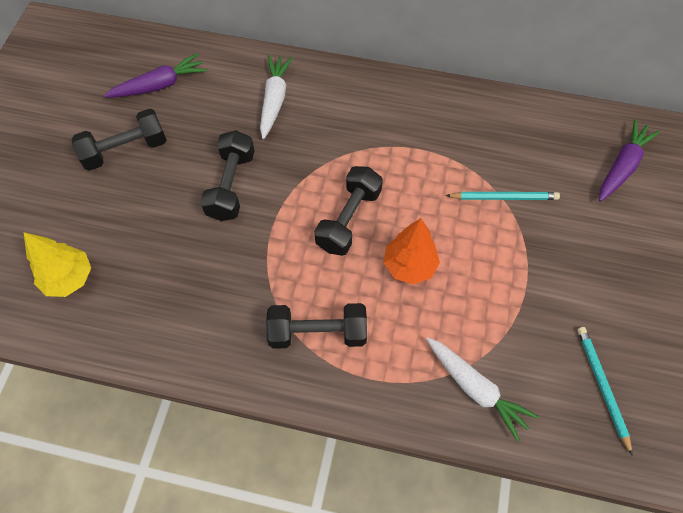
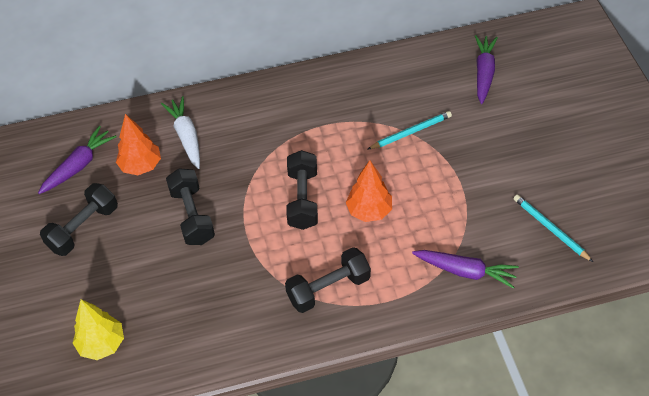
camera: 25 degrees left, 10 degrees down
white carrot [426,337,539,442] -> purple carrot [412,250,519,289]
none -> orange tree [116,114,161,175]

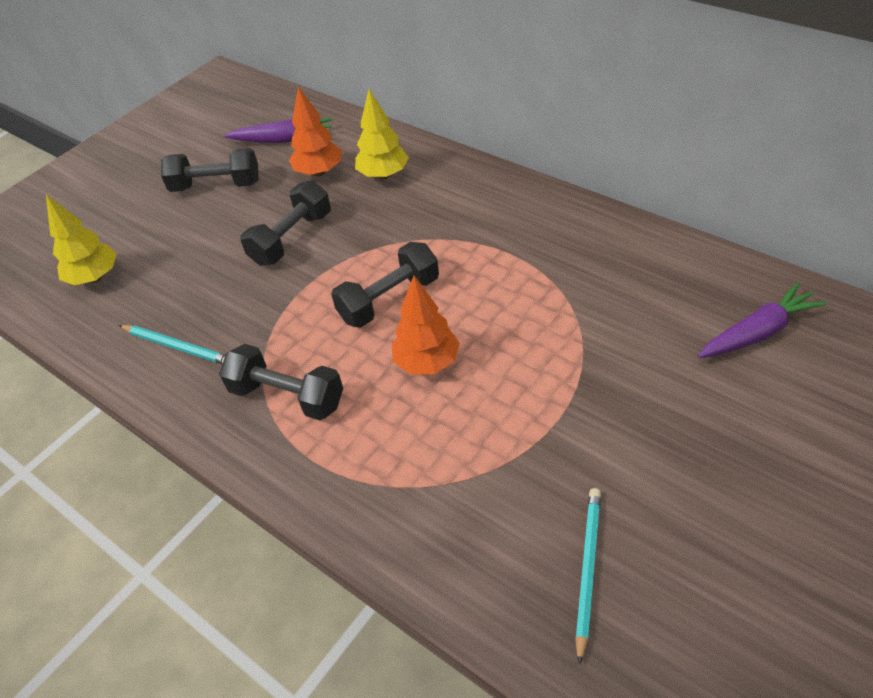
camera: 55 degrees right, 5 degrees down
white carrot [161,96,200,169] -> yellow tree [355,89,409,179]
turquoise pencil [367,111,452,150] -> turquoise pencil moved to [119,325,225,364]
purple carrot [412,250,519,289] -> none

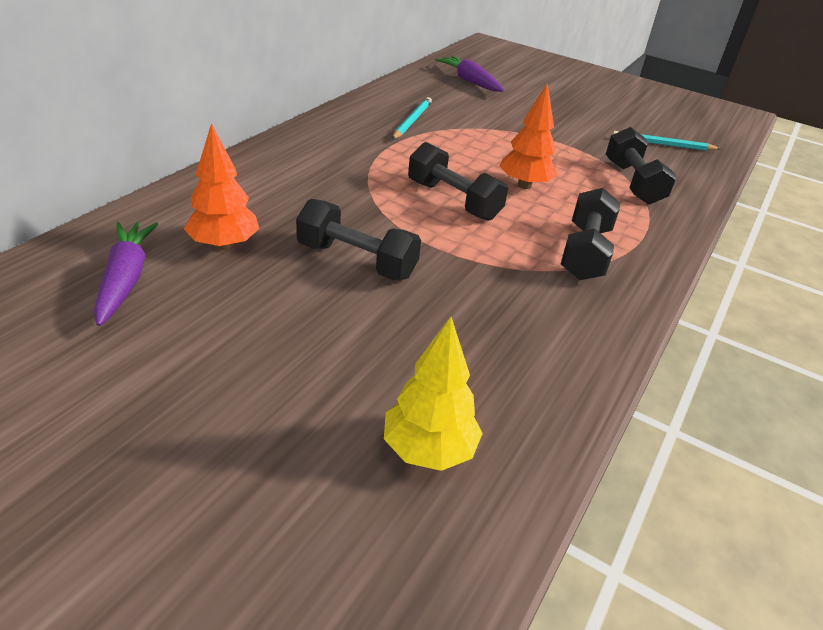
camera: 105 degrees left, 10 degrees down
turquoise pencil [119,325,225,364] -> turquoise pencil moved to [392,97,432,140]
black dumbbell [161,148,258,192] -> black dumbbell moved to [606,127,677,205]
yellow tree [355,89,409,179] -> none

